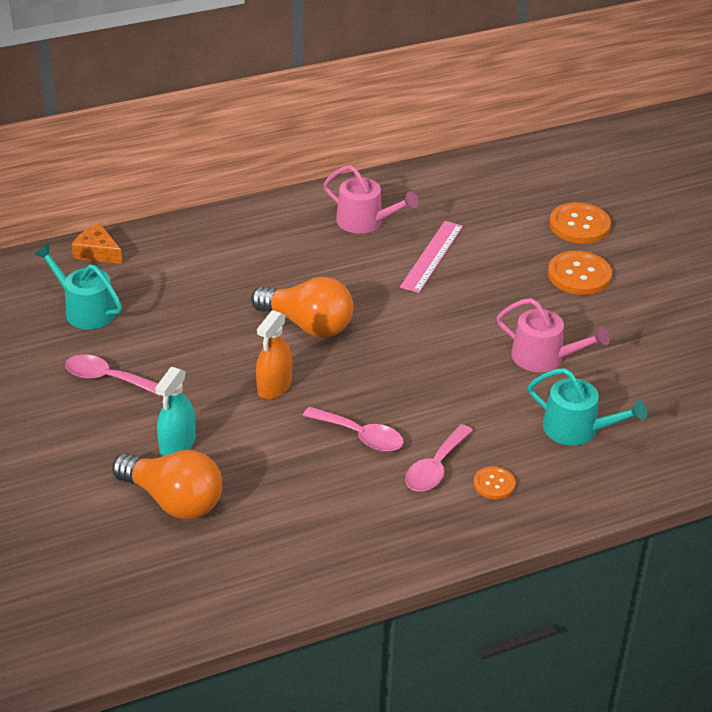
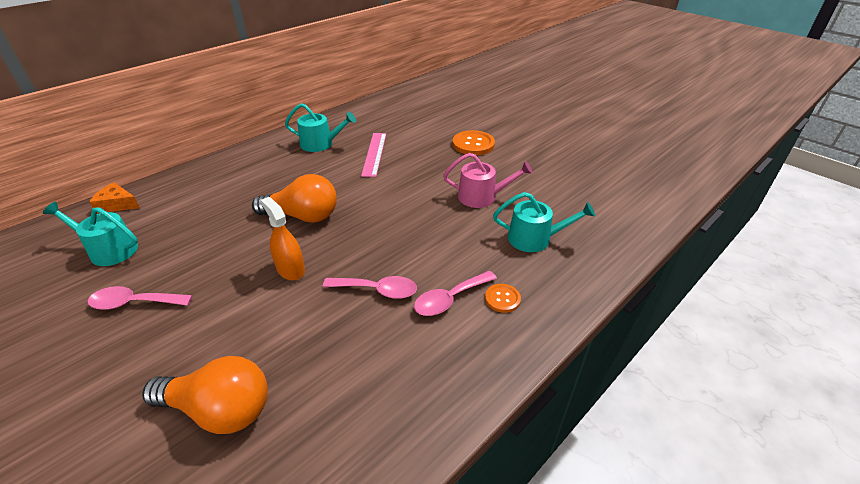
camera: 20 degrees left, 0 degrees up
turquoise spray bottle [155,367,196,456] -> none
orange spray bottle [256,310,292,399] -> orange spray bottle turned 135 degrees clockwise [261,197,305,281]
pink watering can [323,165,418,234] -> turquoise watering can [285,103,356,152]
pink spoon [405,424,473,491] -> pink spoon turned 45 degrees clockwise [414,271,497,316]
orange button [549,202,611,244] -> none

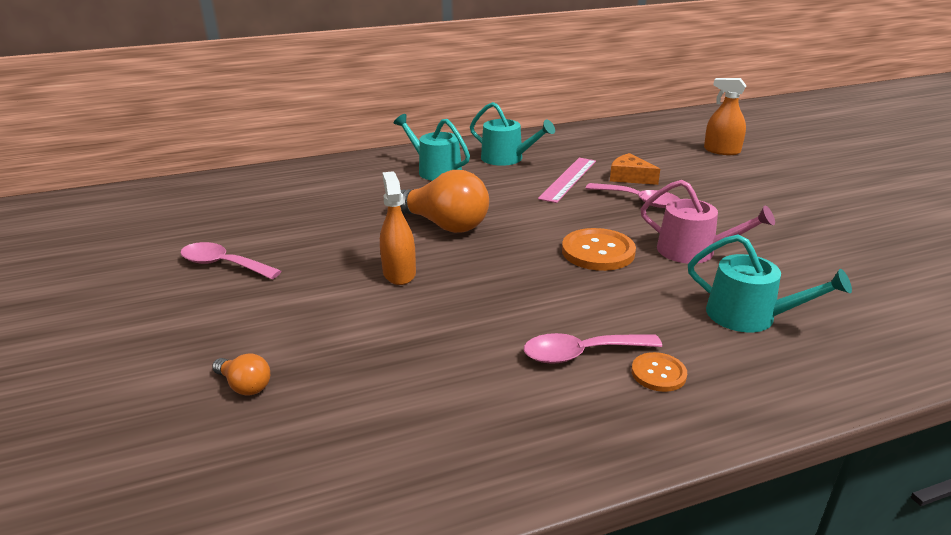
camera: 25 degrees right, 10 degrees down
turquoise watering can [43,202,138,266] -> turquoise watering can moved to [394,114,470,181]
orange cheese [89,182,140,213] -> orange cheese moved to [610,153,660,185]
orange light bulb [142,356,268,434] -> orange light bulb [212,354,270,396], size x0.46
pink spoon [323,276,417,299] -> pink spoon moved to [585,183,680,208]
orange button [453,130,495,155] -> orange button moved to [562,228,636,271]
none -> orange spray bottle [704,78,747,155]

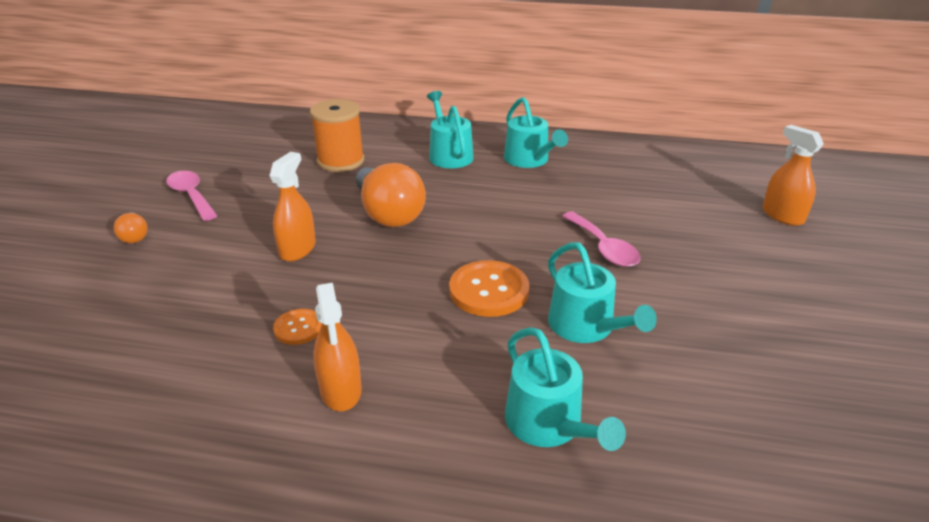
camera: 30 degrees right, 5 degrees up
orange light bulb [212,354,270,396] -> orange light bulb moved to [114,212,148,243]
pink spoon [524,333,662,364] -> orange spray bottle [313,283,362,411]
pink ruler [538,158,596,203] -> none
orange cheese [610,153,660,185] -> none
orange button [632,352,687,392] -> orange button moved to [273,309,322,345]
pink watering can [641,180,775,263] -> turquoise watering can [548,242,657,343]
none -> orange spool [310,99,365,172]

